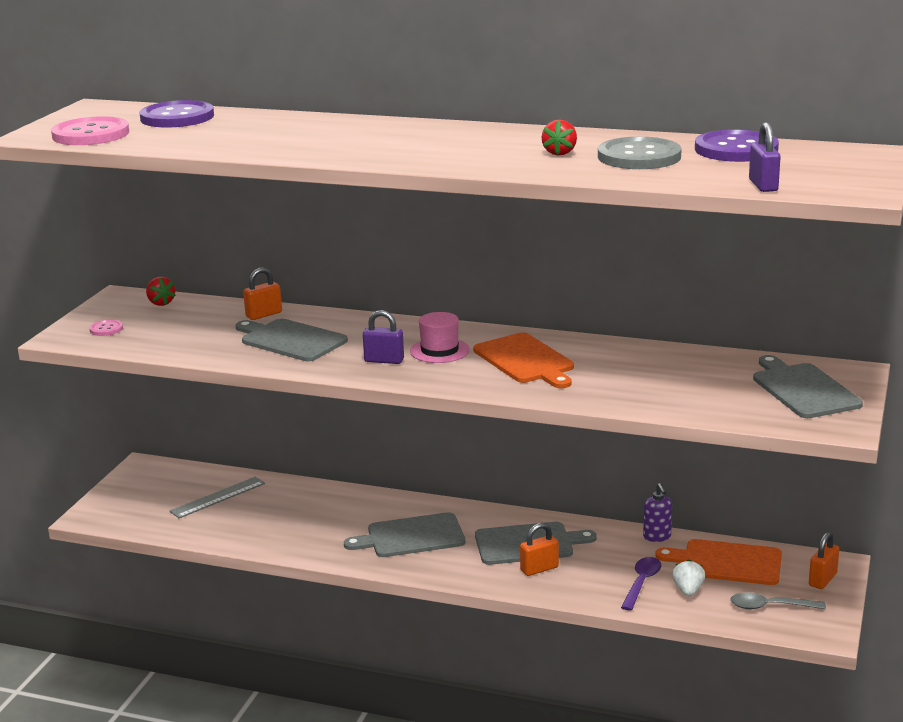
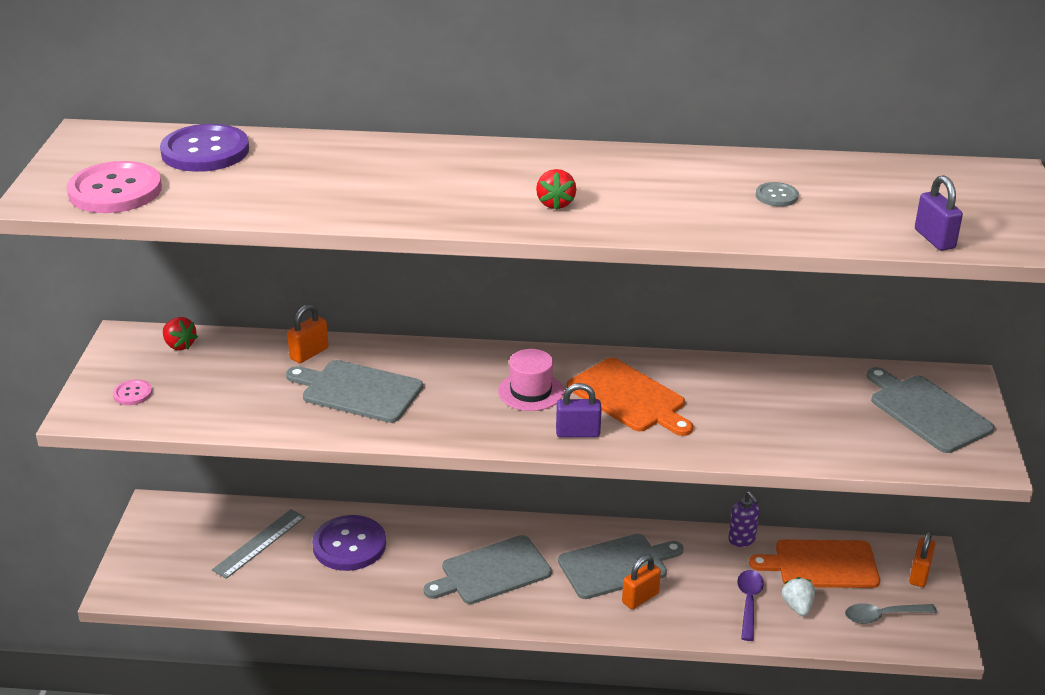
camera: 15 degrees left, 10 degrees up
purple padlock [363,310,404,364] -> purple padlock moved to [556,383,602,438]
red strawberry [541,120,577,156] -> red strawberry moved to [536,169,576,210]
grey button [598,137,682,169] -> grey button [756,182,799,207], size x0.47
purple button [695,130,779,162] -> purple button moved to [312,515,386,571]

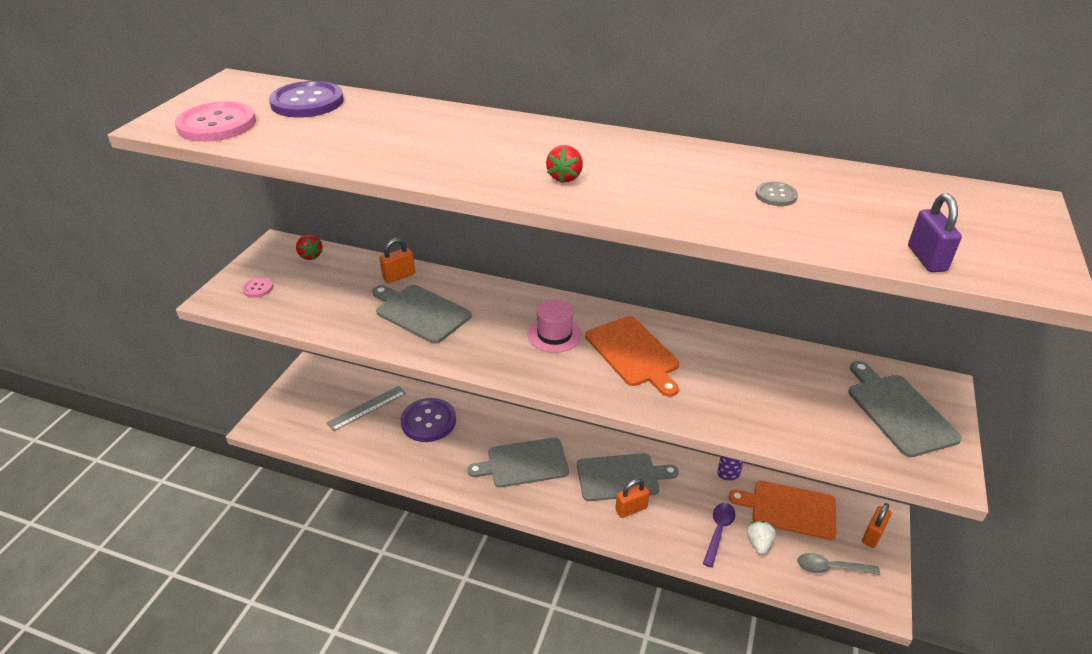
camera: 15 degrees right, 5 degrees up
purple padlock [556,383,602,438] -> none

